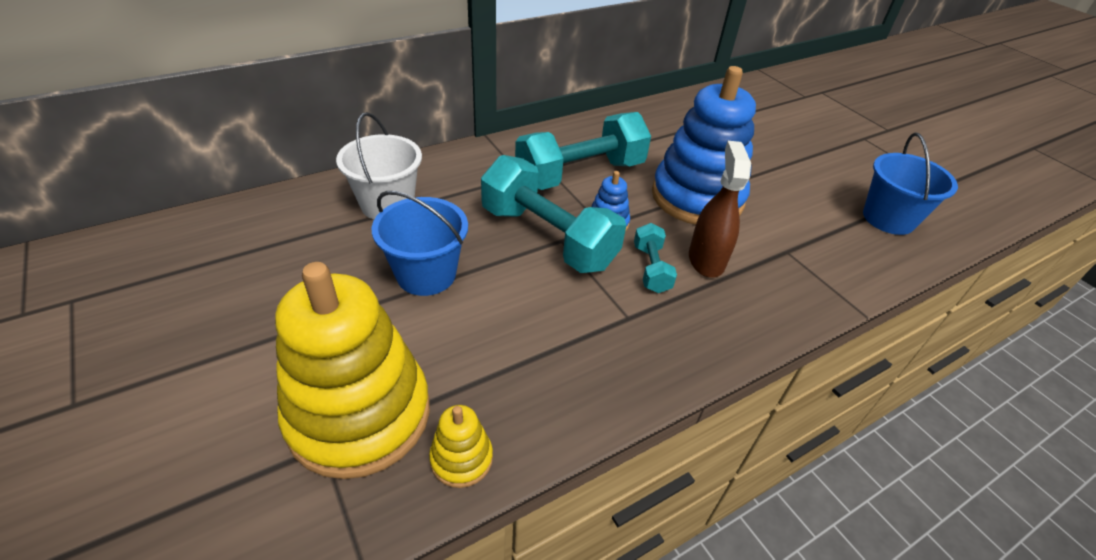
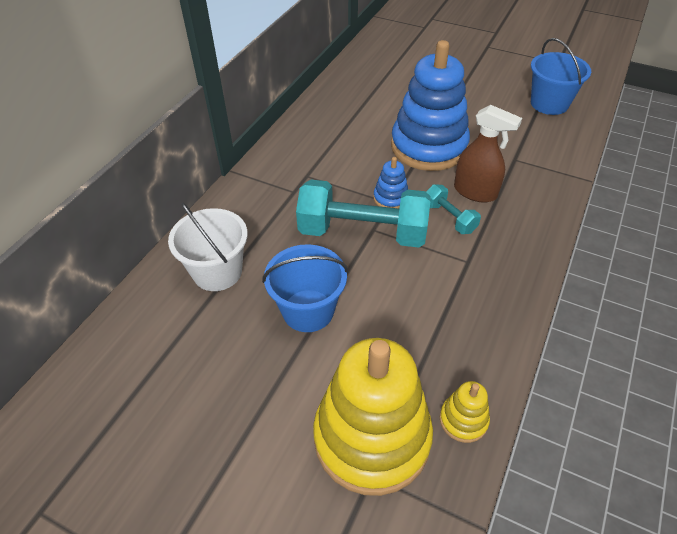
camera: 30 degrees left, 5 degrees up
turquoise dumbbell [515,112,651,190] -> none
brown spray bottle [689,141,751,278] -> brown spray bottle turned 150 degrees clockwise [454,105,522,202]

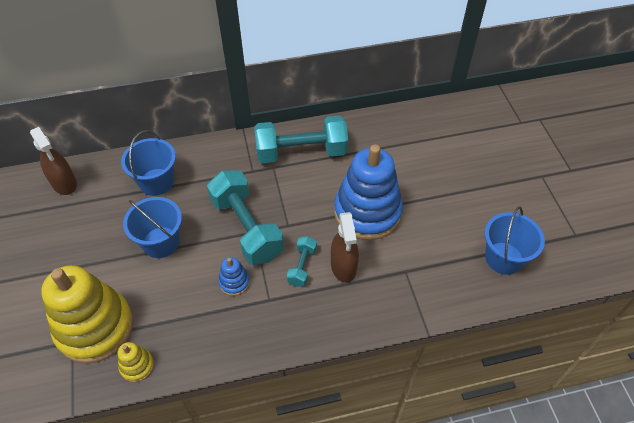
camera: 50 degrees right, 5 degrees up
white bucket [168,203,248,291] -> blue bucket [121,130,176,196]
blue stacking toy [373,157,408,208] -> blue stacking toy moved to [218,257,250,296]
none -> brown spray bottle [30,127,77,195]
none -> turquoise dumbbell [254,115,348,163]

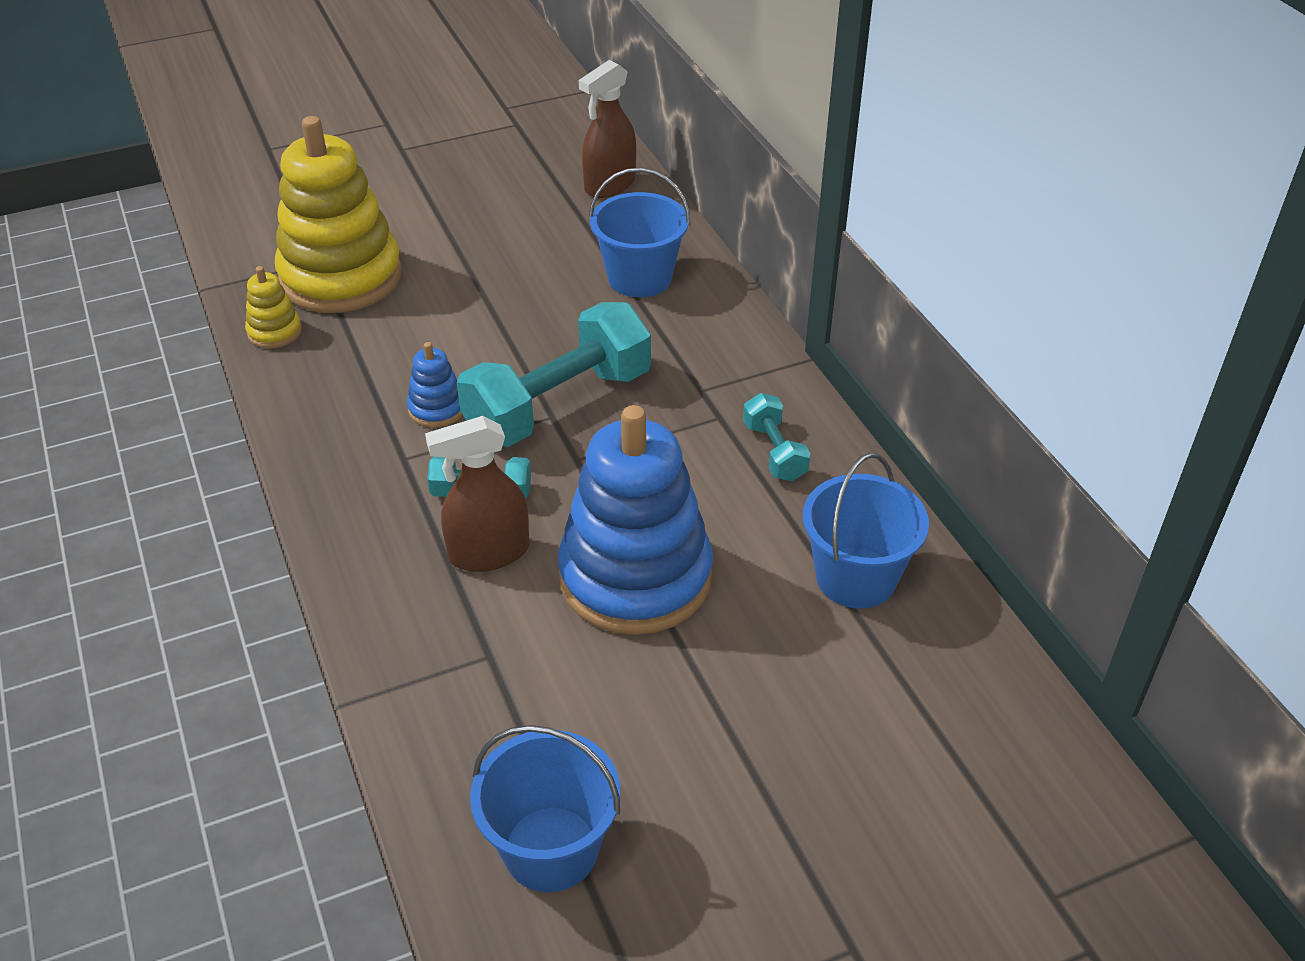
camera: 80 degrees right, 10 degrees down
blue bucket [123,197,182,258] -> blue bucket moved to [803,453,929,609]
turquoise dumbbell [254,115,348,163] -> turquoise dumbbell [743,393,811,481], size x0.48

